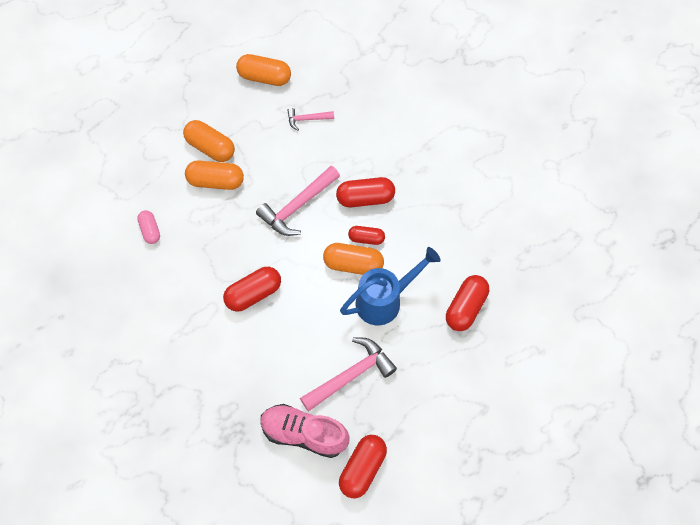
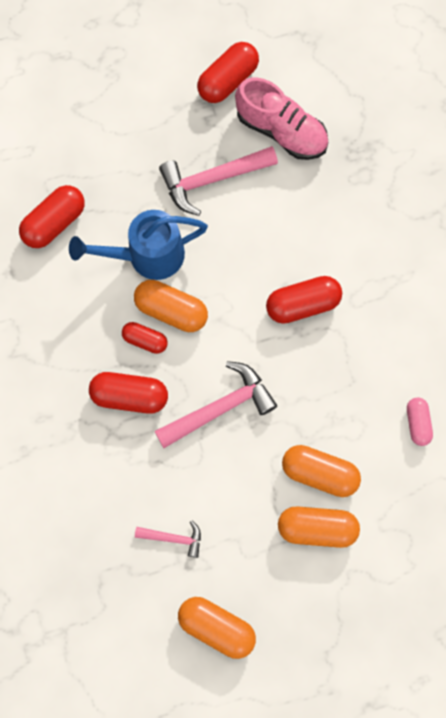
camera: 165 degrees left, 10 degrees up
orange capsule [183,120,235,162] -> orange capsule turned 45 degrees counterclockwise [278,506,360,548]

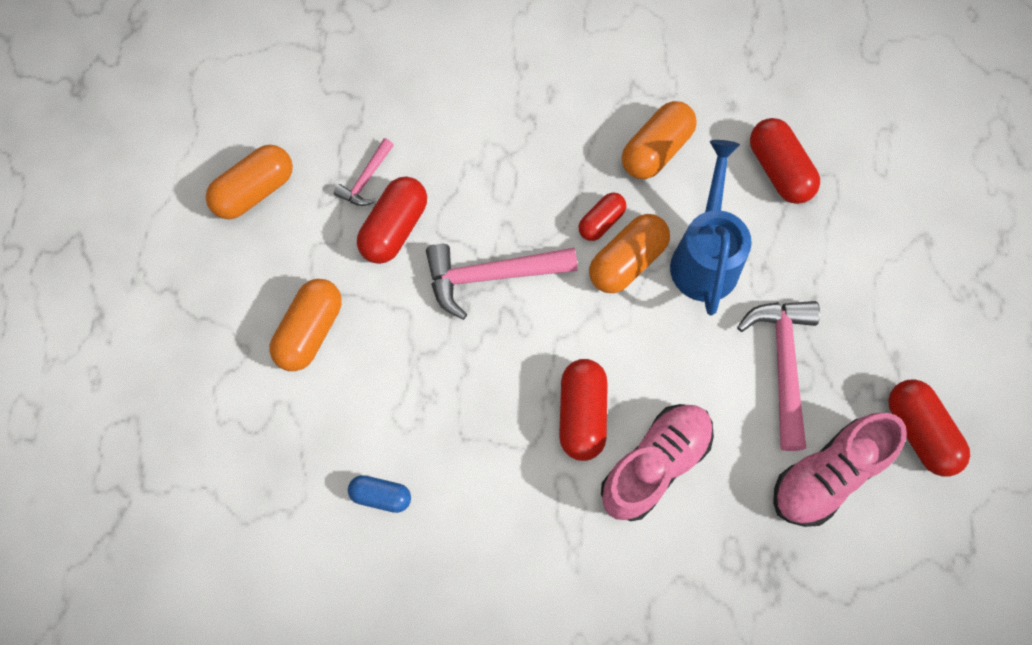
camera: 110 degrees right, 5 degrees down
red capsule [89,372,168,414] -> red capsule moved to [357,177,427,264]
pink hammer [155,361,277,448] -> pink hammer turned 90 degrees clockwise [426,243,578,320]
orange capsule [282,445,361,497] -> orange capsule moved to [622,101,697,179]
pink capsule [407,397,433,446] -> blue capsule [348,475,411,513]
none -> pink shoe [601,404,714,521]

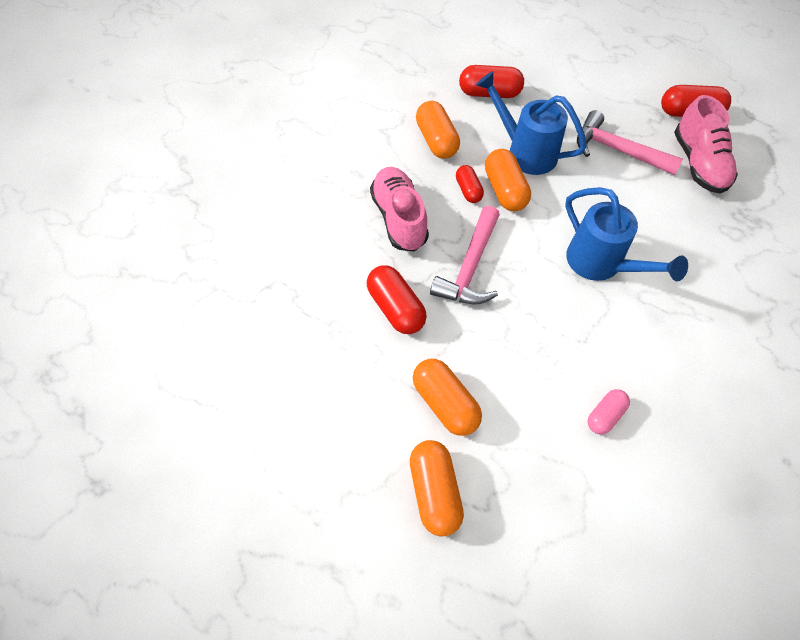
camera: 60 degrees left, 10 degrees down
orange capsule [206,145,293,219] -> orange capsule moved to [410,440,464,537]
pink hammer [334,138,394,206] -> none
blue capsule [348,475,411,513] -> pink capsule [588,389,630,434]
red capsule [559,359,608,461] -> blue watering can [565,187,688,281]
pink shoe [601,404,714,521] -> pink shoe moved to [370,167,429,252]

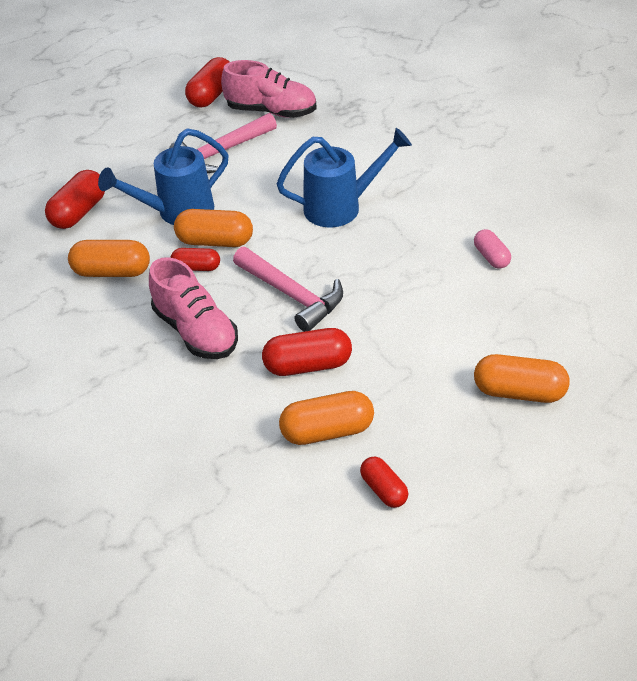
camera: 65 degrees left, 15 degrees down
pink shoe [370,167,429,252] -> pink shoe turned 135 degrees counterclockwise [149,257,238,359]
orange capsule [413,359,482,436] -> orange capsule moved to [279,391,374,445]
none -> red capsule [360,457,408,508]

